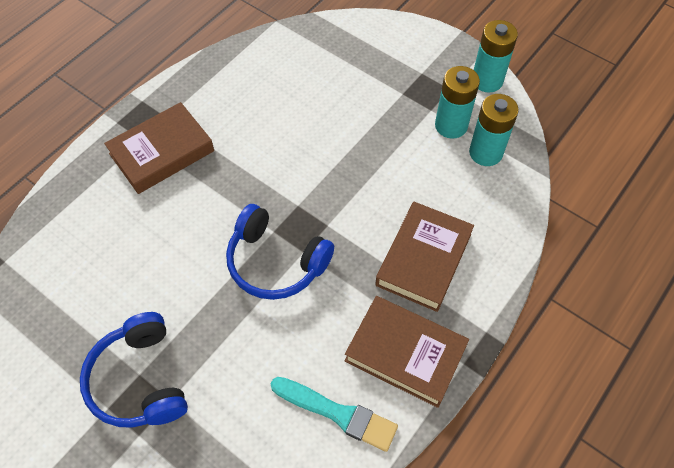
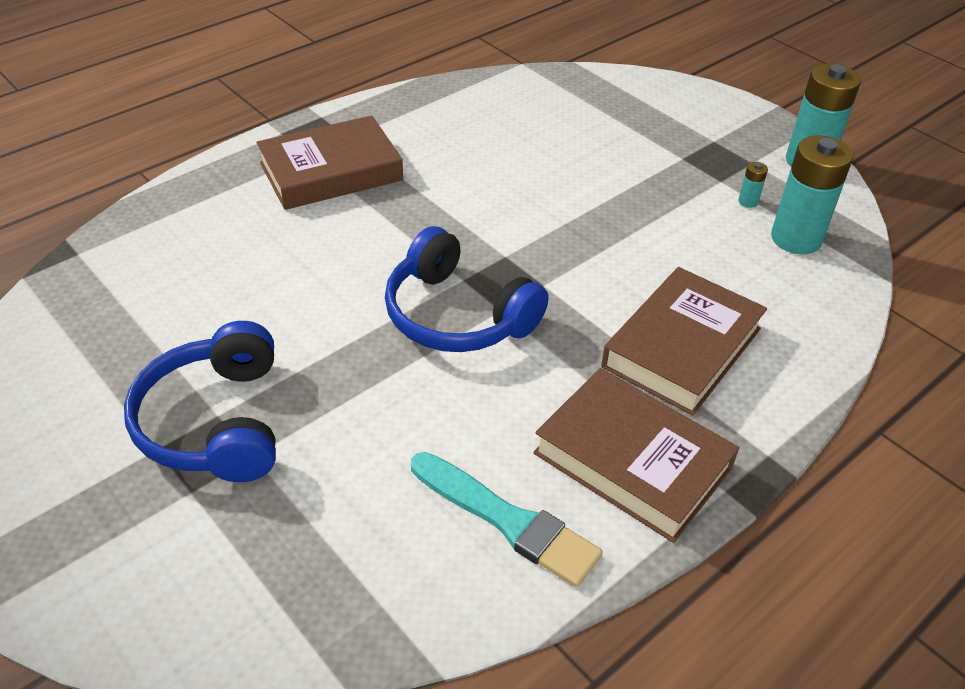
camera: 10 degrees right, 15 degrees down
turquoise battery [435,66,480,139] -> turquoise battery [738,162,768,208], size x0.41

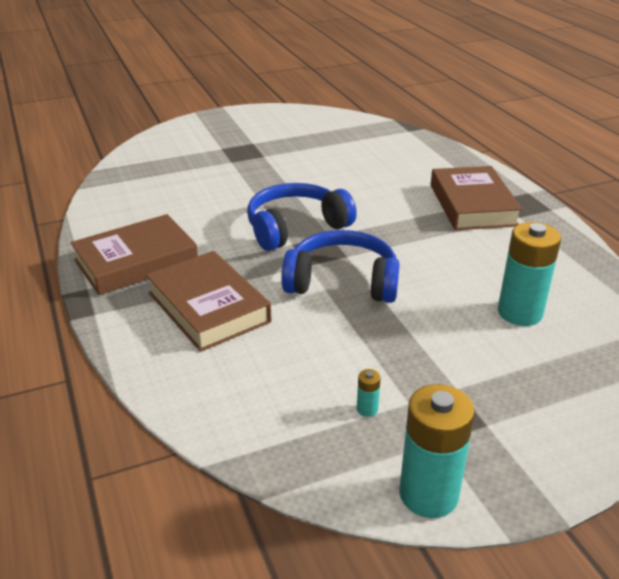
camera: 110 degrees right, 10 degrees down
blue headphones [124,321,276,482] -> blue headphones moved to [281,230,400,303]
turquoise brush [411,452,603,587] -> none
turquoise battery [771,136,853,254] -> turquoise battery moved to [498,222,561,326]

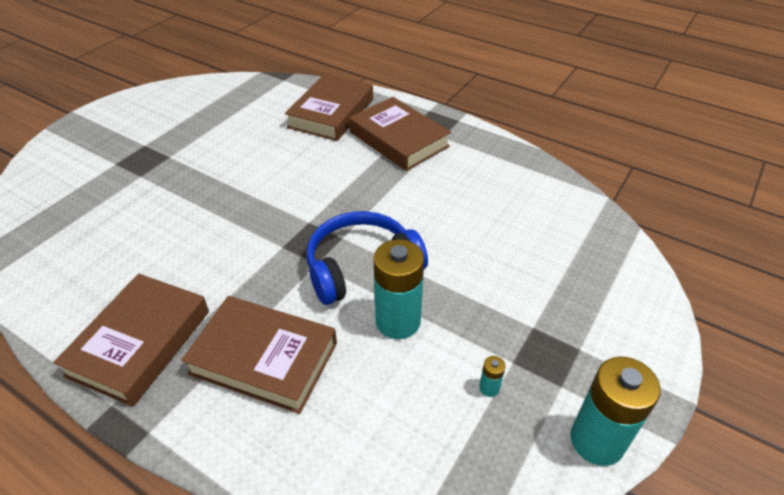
camera: 35 degrees left, 10 degrees up
blue headphones [247,183,357,251] -> none
turquoise battery [498,222,561,326] -> turquoise battery moved to [373,239,424,339]
none -> brown book [285,74,373,141]

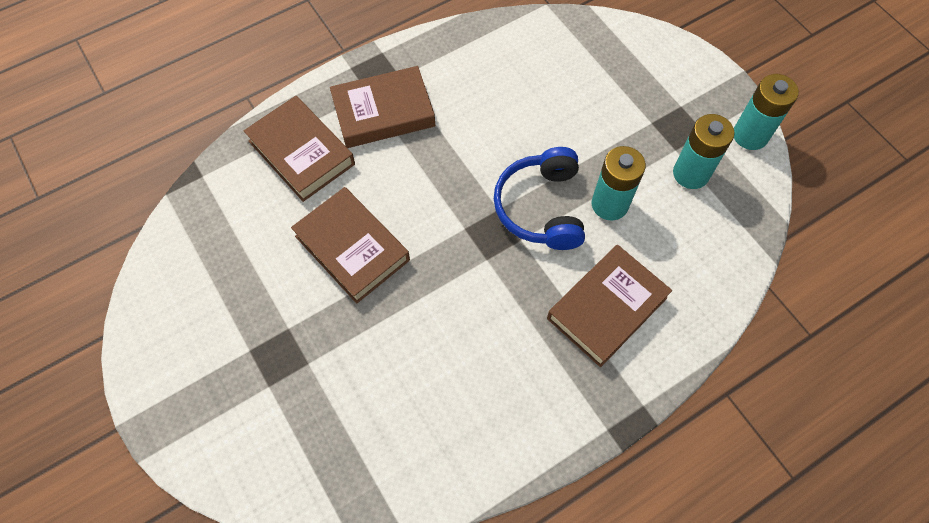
camera: 65 degrees left, 20 degrees up
brown book [53,274,209,407] -> brown book moved to [291,187,410,303]
turquoise battery [479,356,506,397] -> turquoise battery [673,114,735,189], size x2.43

